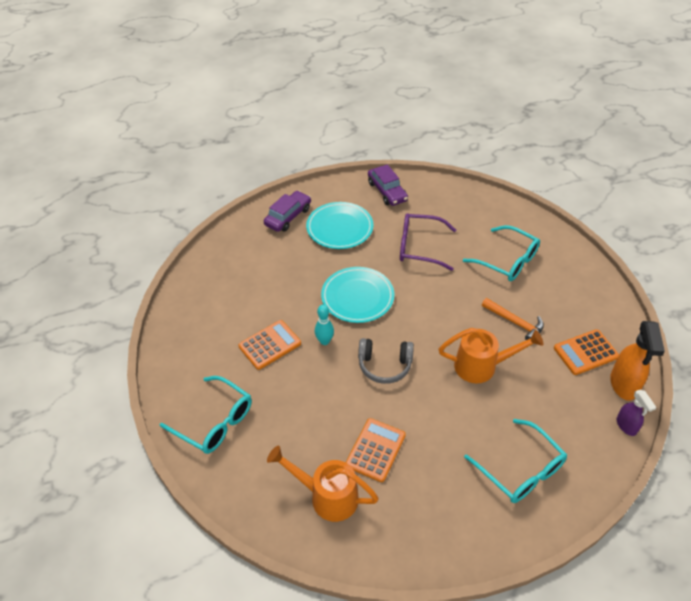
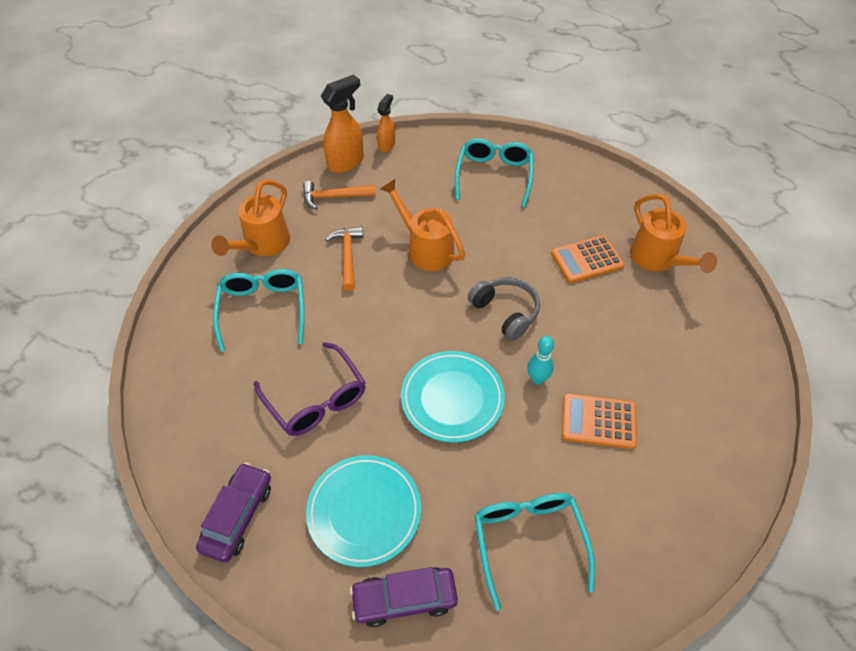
camera: 135 degrees left, 5 degrees up
turquoise glasses [160,376,252,454] -> turquoise glasses moved to [474,493,595,611]
orange calculator [554,329,619,375] -> orange hammer [303,181,376,210]
purple spray bottle [617,390,657,436] -> orange spray bottle [377,94,395,152]
none -> orange watering can [211,179,290,256]

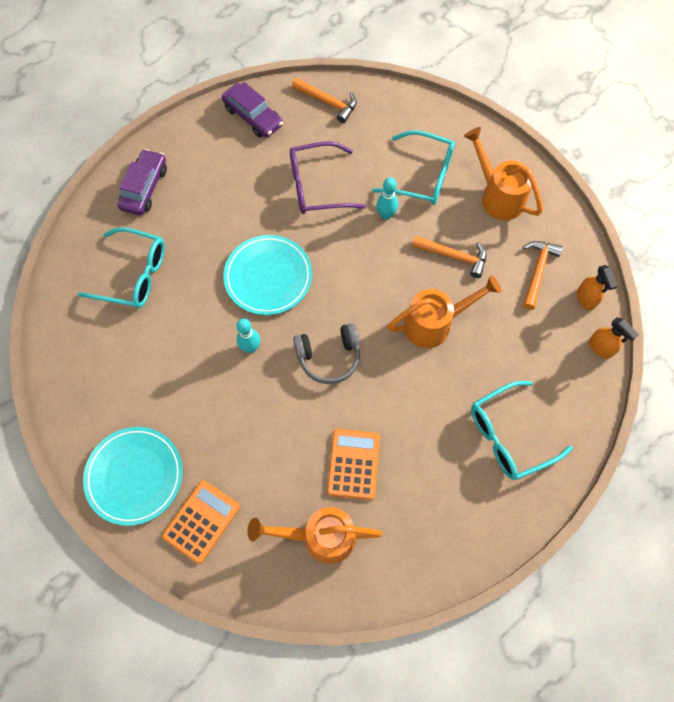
camera: 115 degrees right, 15 degrees up
turquoise plate [306,455,421,567] -> turquoise plate moved to [83,427,183,526]
orange spray bottle [321,74,364,173] -> orange spray bottle [577,265,618,310], size x0.59
turquoise glasses [455,138,534,207] -> turquoise glasses turned 120 degrees clockwise [471,381,573,480]
orange calculator [562,393,637,449] -> orange calculator moved to [162,480,240,564]
none -> orange hammer [292,78,357,123]
none -> turquoise bowling pin [376,178,398,220]

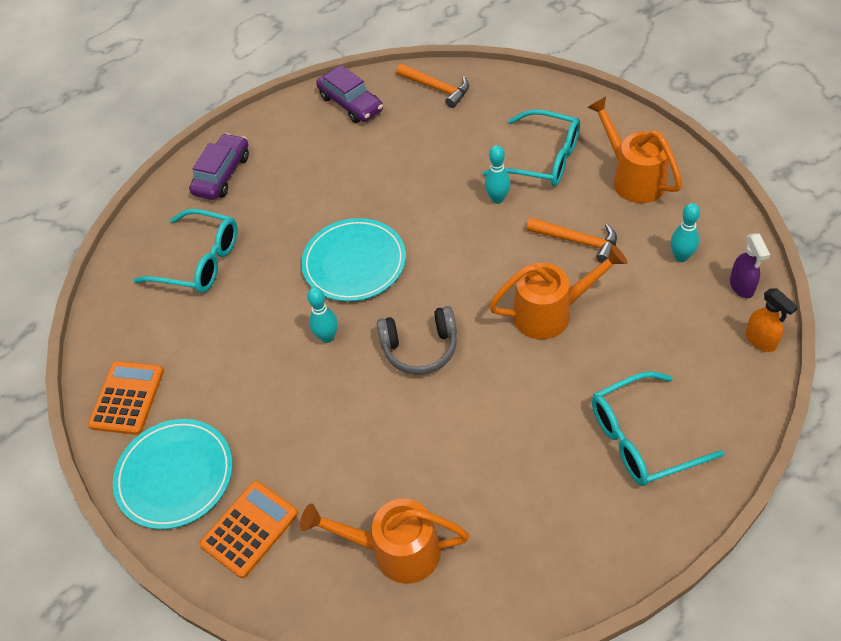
camera: 10 degrees right, 15 degrees down
purple glasses [290,141,366,214] -> none
orange calculator [327,429,380,500] -> orange calculator moved to [88,361,164,435]
orange hammer [523,241,563,310] -> turquoise bowling pin [671,203,700,262]
orange spray bottle [577,265,618,310] -> purple spray bottle [730,233,770,298]

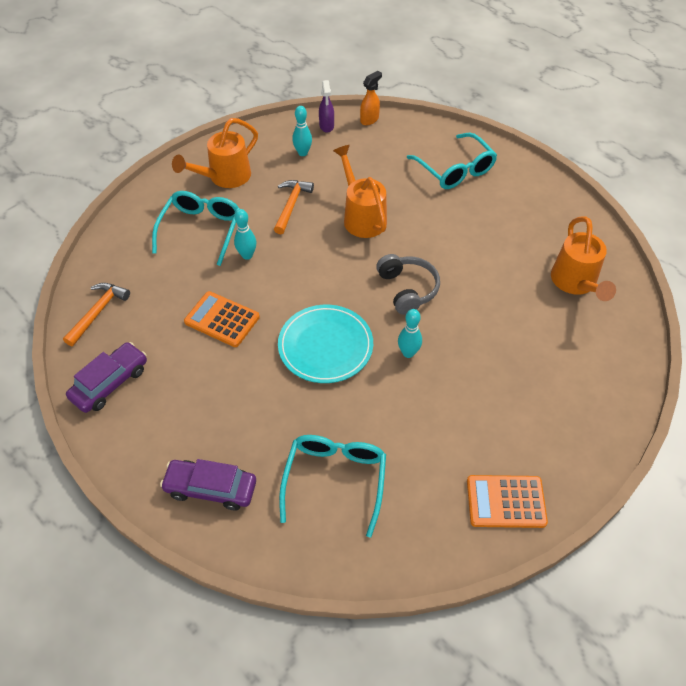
camera: 105 degrees left, 0 degrees up
turquoise plate [113,419,233,529] -> none
orange calculator [199,481,298,578] -> orange calculator moved to [184,291,260,347]
purple spray bottle [730,233,770,298] -> purple spray bottle turned 105 degrees clockwise [319,80,334,133]

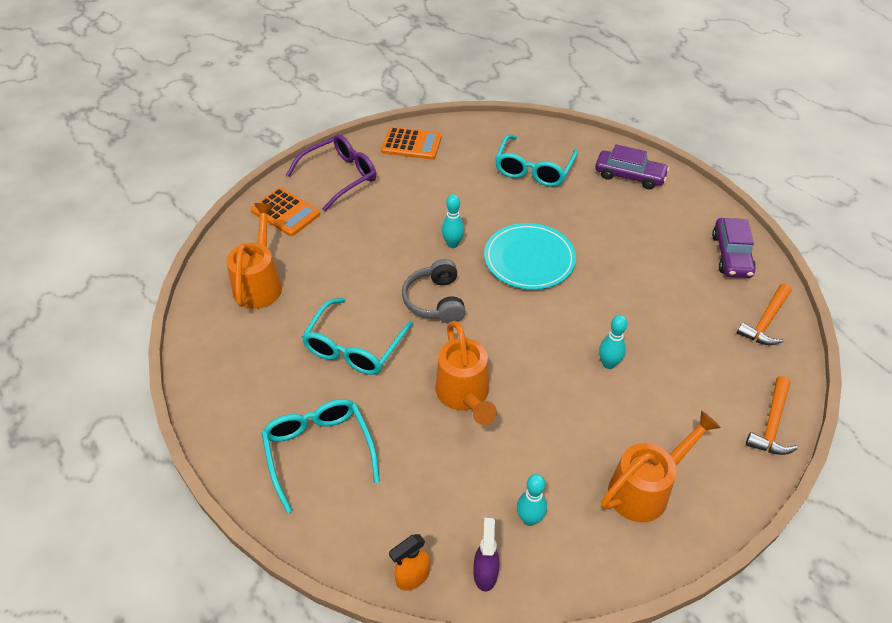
camera: 170 degrees left, 5 degrees down
purple car [66,342,147,413] -> purple car turned 45 degrees counterclockwise [712,218,756,278]
turquoise glasses [152,191,240,266] -> turquoise glasses moved to [302,298,413,375]
orange calculator [184,291,260,347] -> orange calculator moved to [251,188,320,236]
orange hammer [274,180,314,234] -> orange hammer moved to [746,376,798,455]
none -> purple glasses [286,134,376,212]

